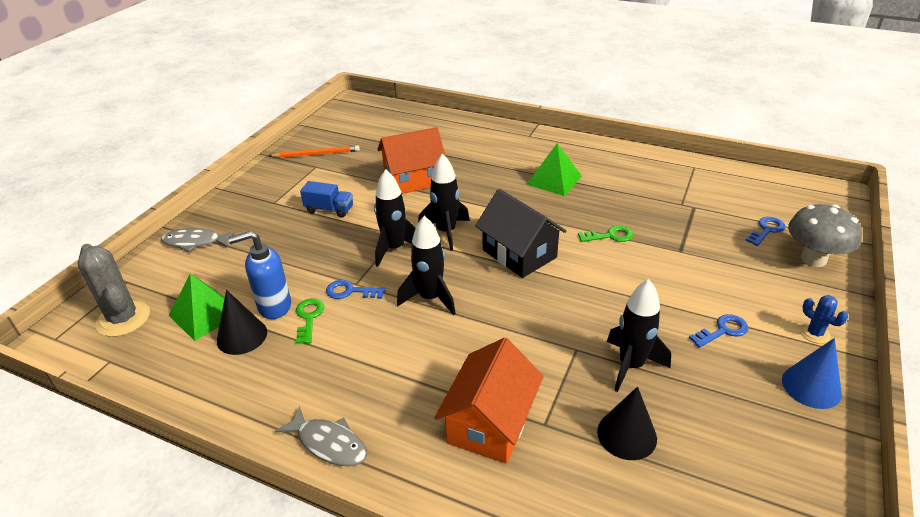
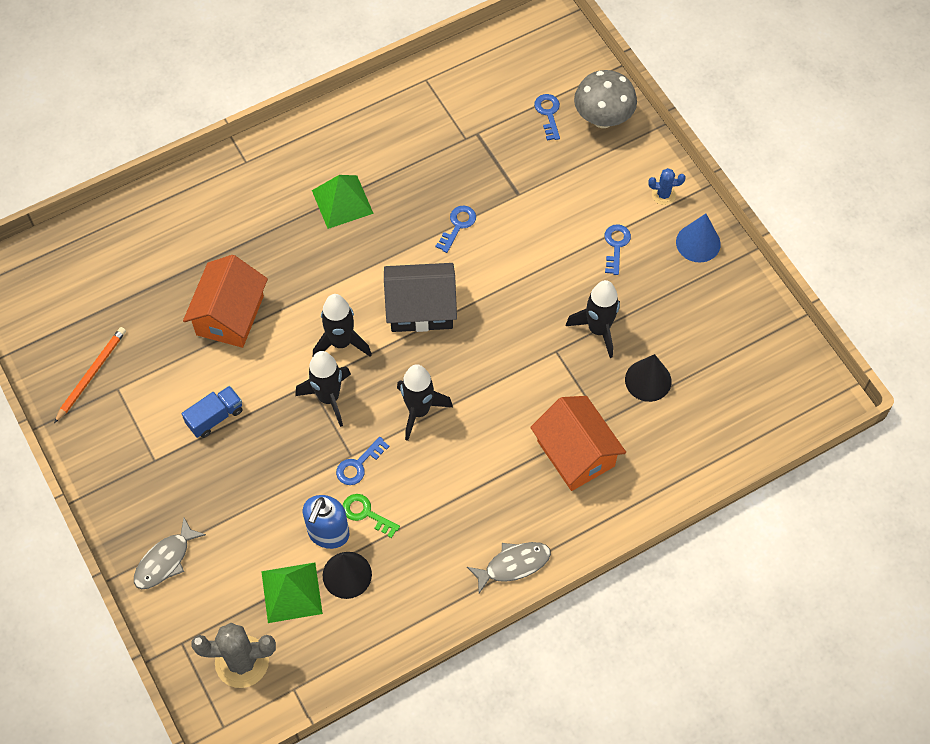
camera: 55 degrees left, 25 degrees up
green key [578,226,633,242] -> blue key [435,206,476,253]

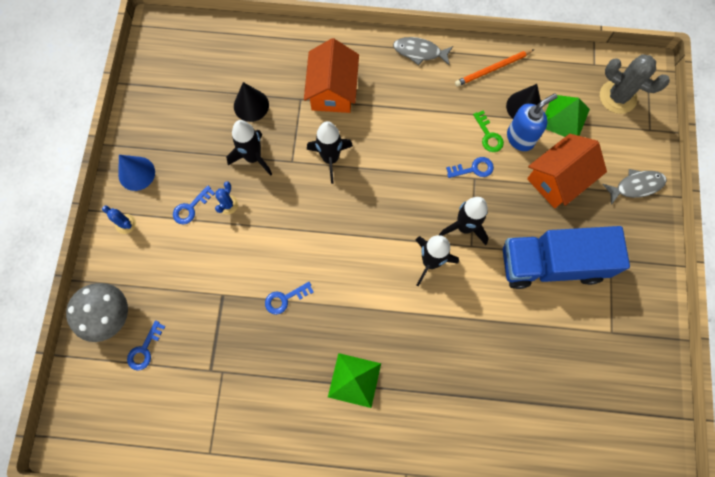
camera: 145 degrees left, 10 degrees up
orange pencil [54,327,126,423] -> orange pencil moved to [455,49,535,87]
blue truck [182,386,243,438] -> blue truck [503,226,630,289], size x2.26
orange house [183,255,268,348] -> orange house moved to [527,134,607,208]
black house [384,263,457,332] -> none
black rocket [397,364,453,441] -> black rocket moved to [307,121,353,184]
none -> blue cactus [215,181,238,215]

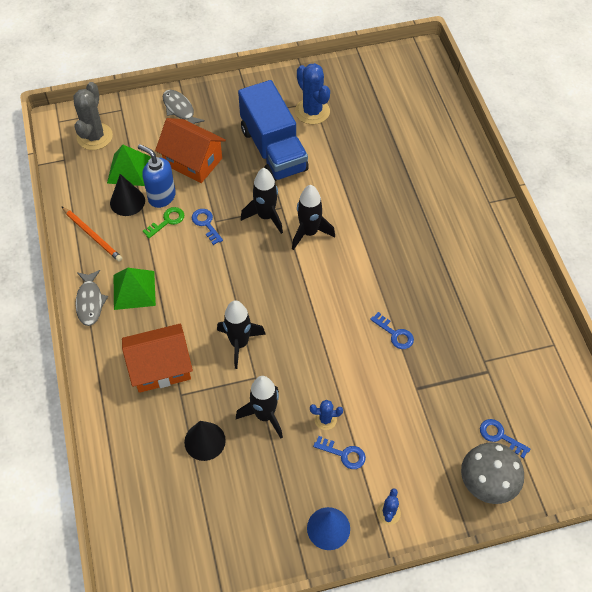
camera: 110 degrees left, 15 degrees down
blue key [127,320,166,371] -> blue key turned 150 degrees counterclockwise [480,419,530,459]
green pyramid [328,353,381,408] -> green pyramid moved to [114,268,156,310]
none -> blue cactus [295,63,330,124]

